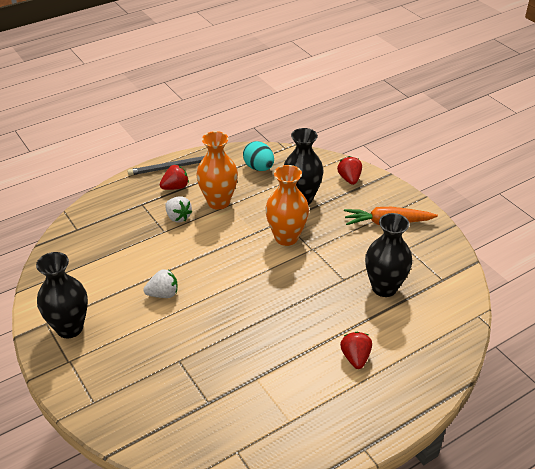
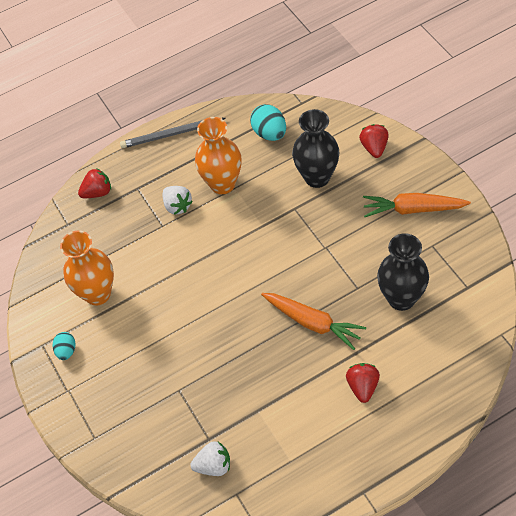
camera: 10 degrees right, 15 degrees up
black vase [36,252,88,338] -> turquoise egg [52,332,75,360]
white strawberry [144,269,178,298] -> white strawberry moved to [190,441,230,476]
red strawberry [160,165,189,190] -> red strawberry moved to [78,168,111,198]
orange vase [265,165,309,246] -> orange vase moved to [60,231,114,305]
none -> orange carrot [261,293,366,350]

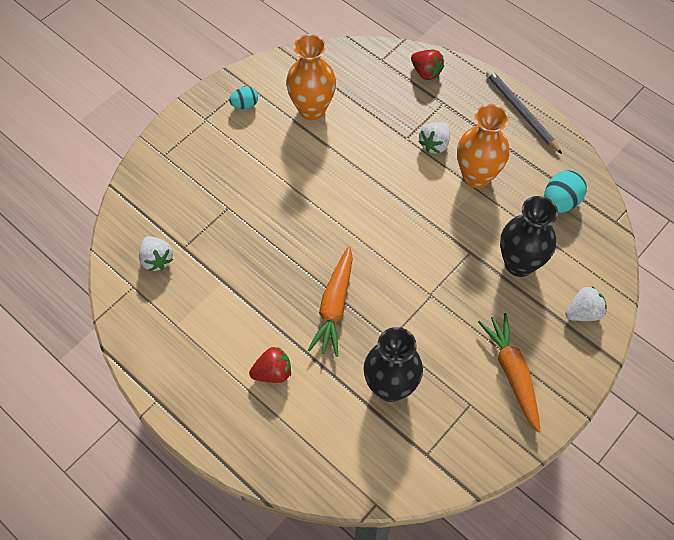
camera: 65 degrees right, 5 degrees up
red strawberry [359,124,389,158] -> white strawberry [565,286,607,321]

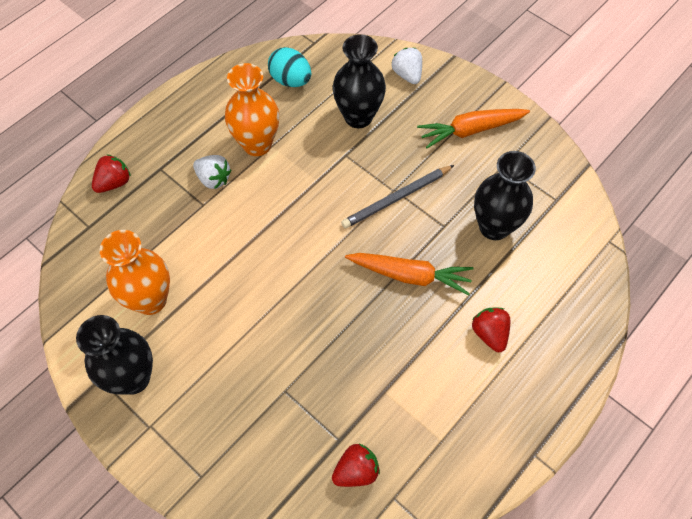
camera: 90 degrees left, 0 degrees up
white strawberry [139,236,173,271] -> red strawberry [332,444,380,487]
turquoise egg [229,87,258,109] -> black vase [76,315,153,395]
grey pencil [486,69,562,154] -> grey pencil moved to [341,165,454,229]

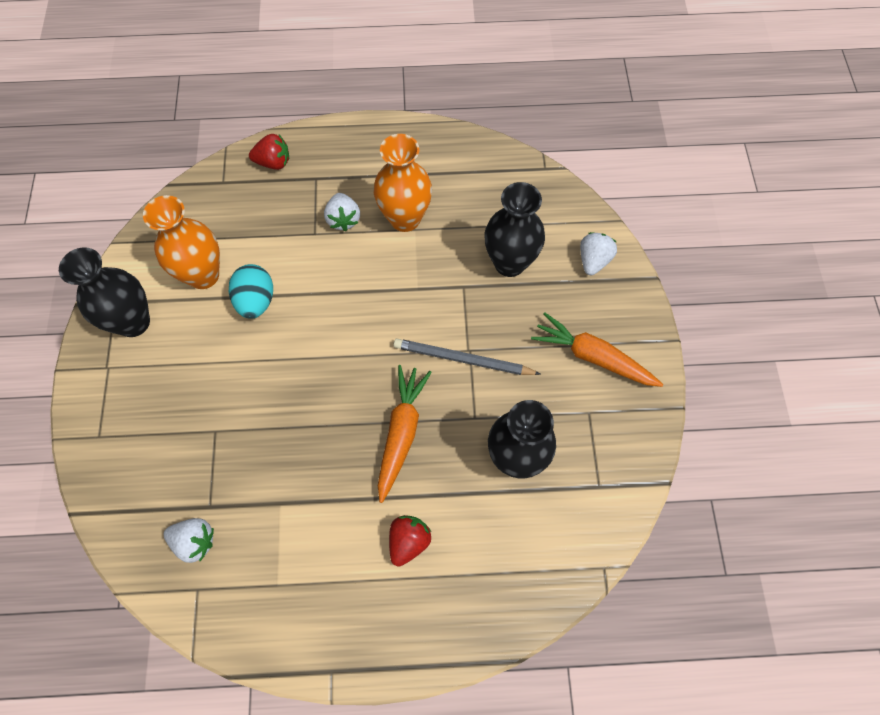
camera: 45 degrees right, 5 degrees up
turquoise egg [268,47,311,87] -> turquoise egg moved to [229,264,273,319]
red strawberry [332,444,380,487] -> white strawberry [164,518,214,563]
orange carrot [345,253,474,296] -> orange carrot turned 135 degrees counterclockwise [378,365,432,503]

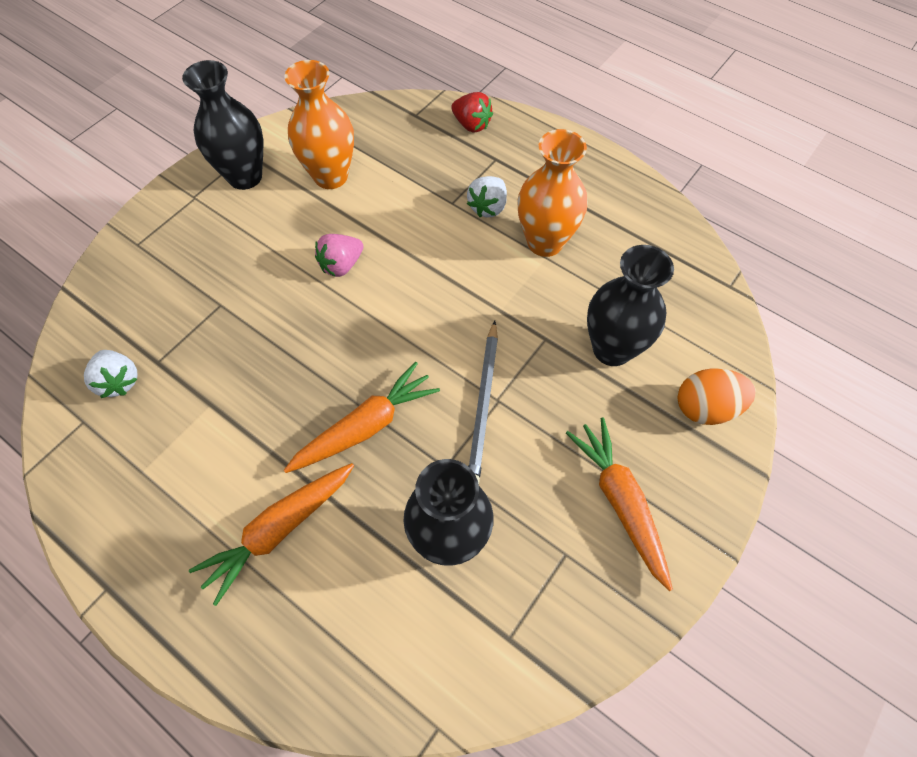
camera: 40 degrees right, 5 degrees down
turquoise egg [229,264,273,319] -> none
red strawberry [389,515,431,566] -> orange carrot [189,463,354,606]
grey pencil [393,339,540,375] -> grey pencil turned 135 degrees counterclockwise [468,321,498,484]
white strawberry [580,232,617,275] -> orange egg [678,368,756,425]
none -> pink strawberry [315,234,363,277]

